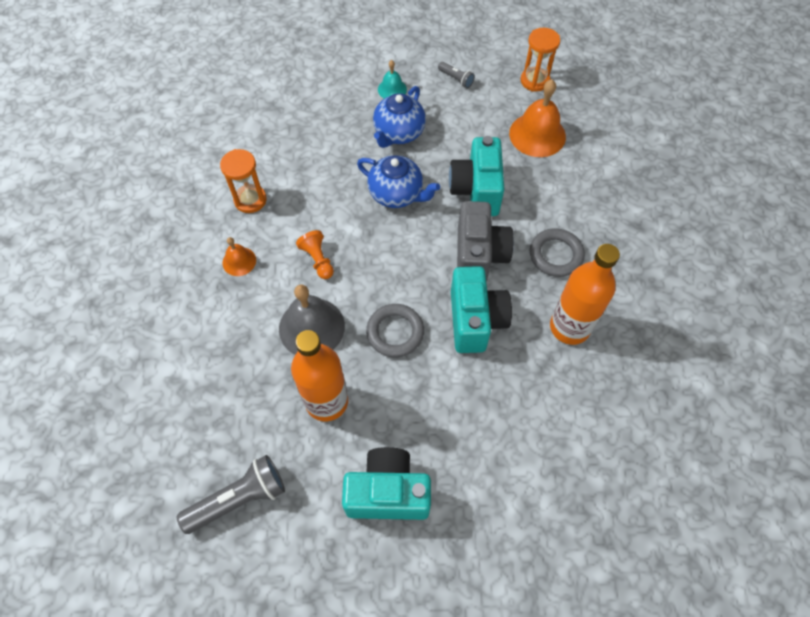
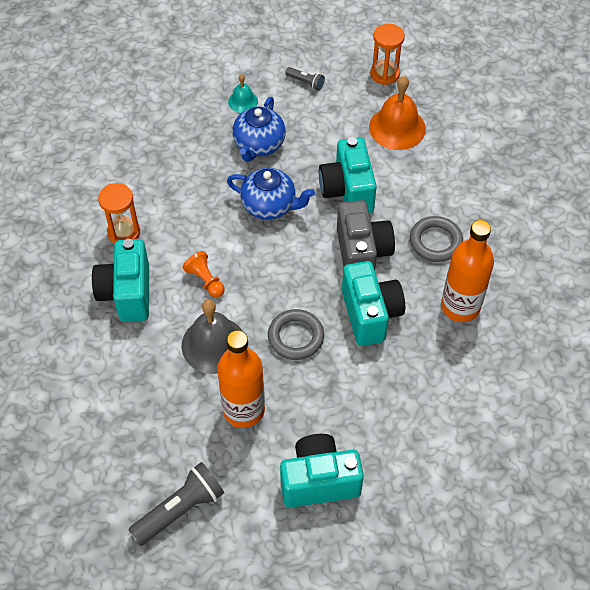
camera: 10 degrees left, 5 degrees down
orange bell [222,237,256,276] -> turquoise camera [92,239,149,322]

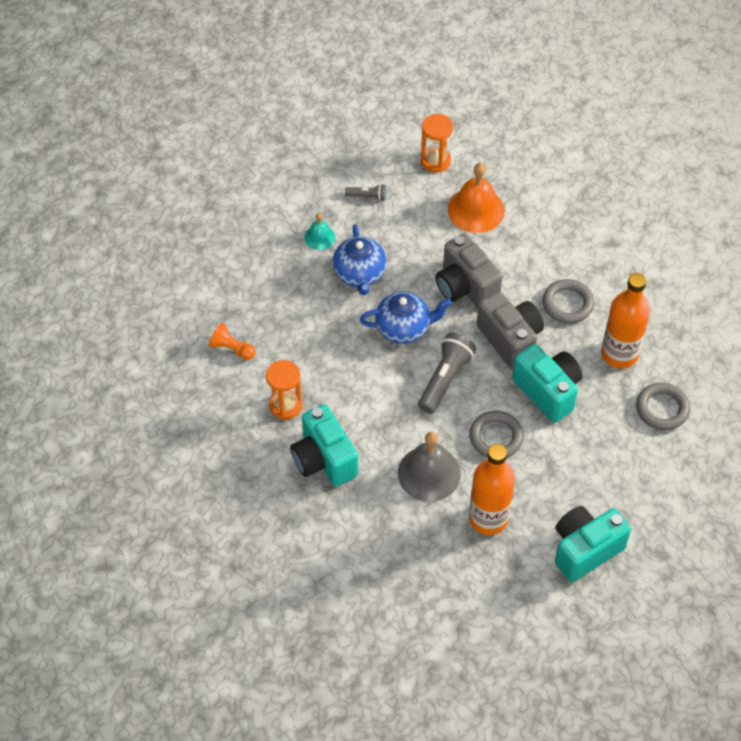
camera: 25 degrees left, 0 degrees up
grey flashlight [128,462,224,546] -> grey flashlight moved to [418,332,476,414]
orange pawn [183,251,224,298] -> orange pawn moved to [209,323,255,360]
turquoise camera [319,137,377,213] -> grey camera [435,233,502,308]
none -> grey ring [636,382,690,430]

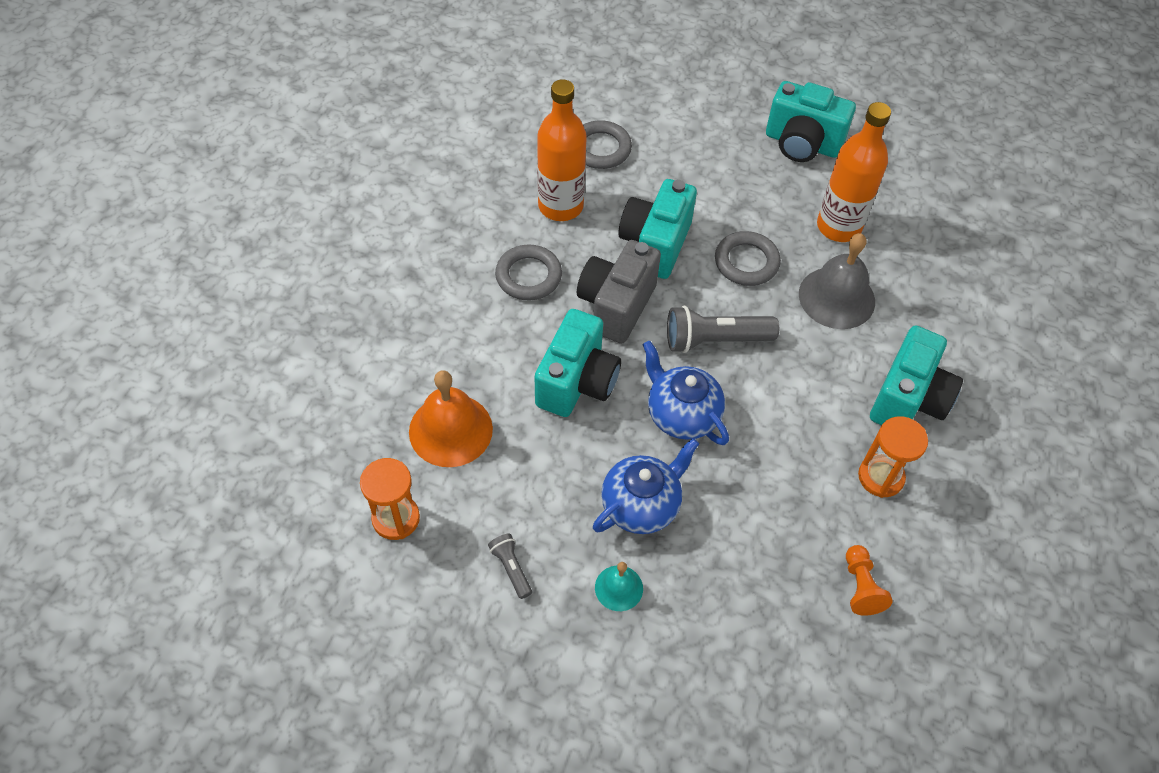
camera: 125 degrees left, 0 degrees up
grey camera [435,233,502,308] -> turquoise camera [535,309,621,417]

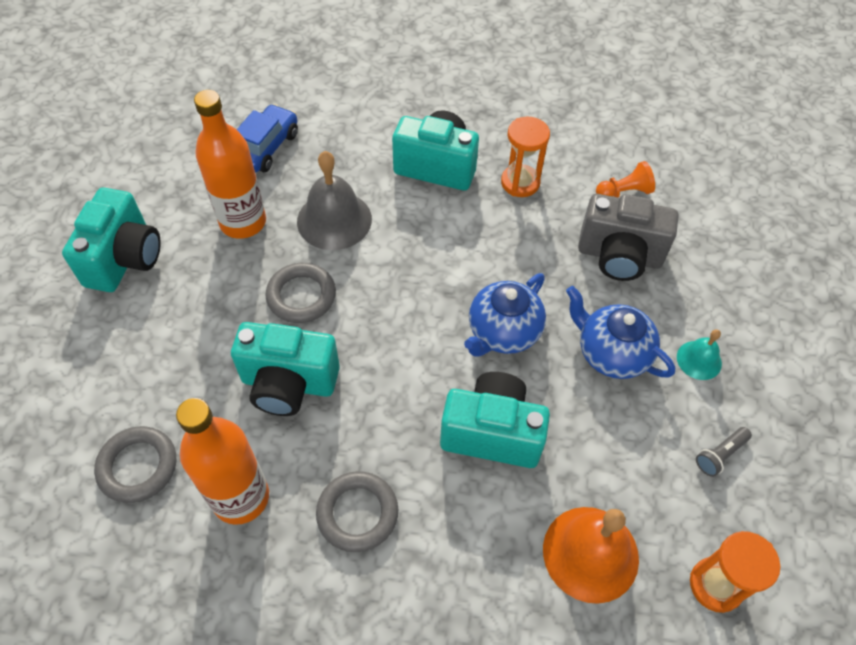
camera: 100 degrees left, 0 degrees up
grey camera [577,240,661,343] -> grey camera moved to [578,194,678,281]
grey flashlight [667,305,779,353] -> none
none -> blue car [237,104,298,172]

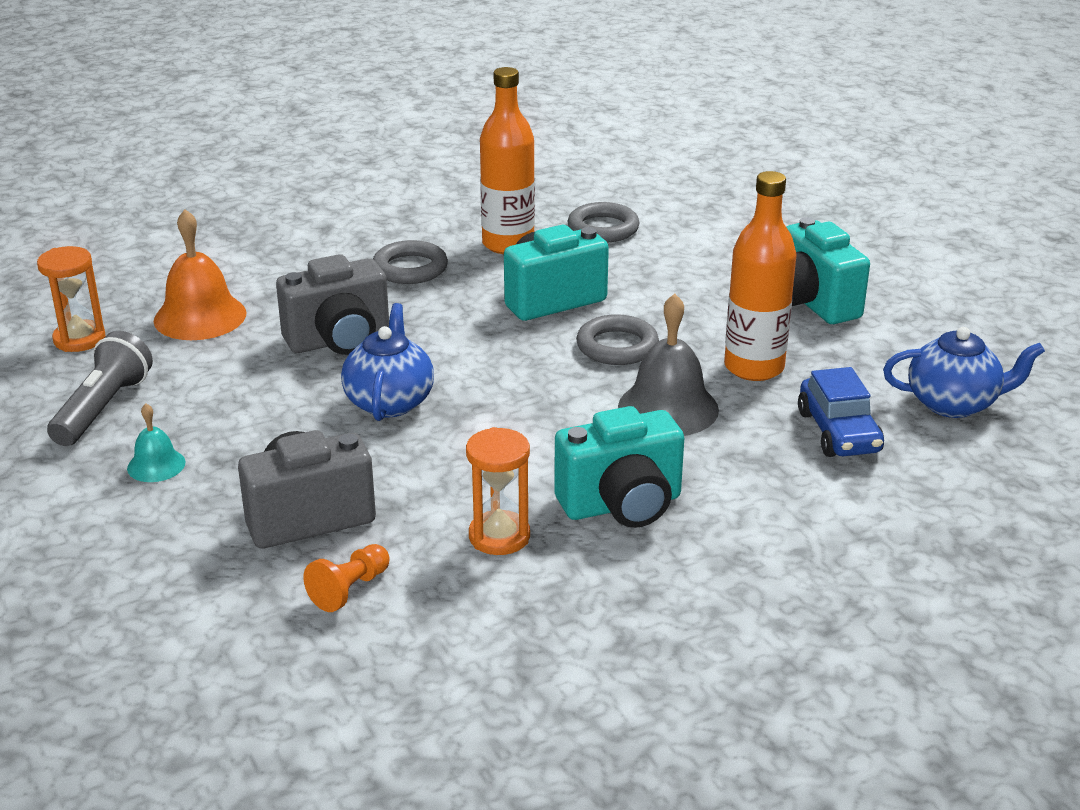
camera: 145 degrees right, 25 degrees down
turquoise camera [440,372,550,468] -> grey camera [276,254,389,355]
blue teapot [566,286,675,379] -> blue teapot moved to [883,327,1045,418]
grey flashlight [696,427,752,477] -> grey flashlight [47,331,153,446], size x1.92

